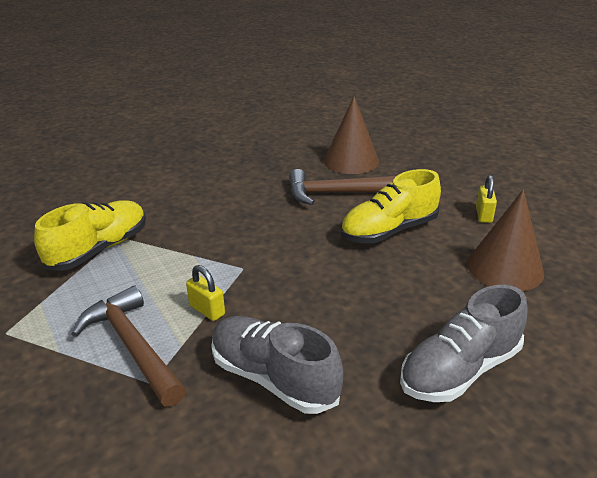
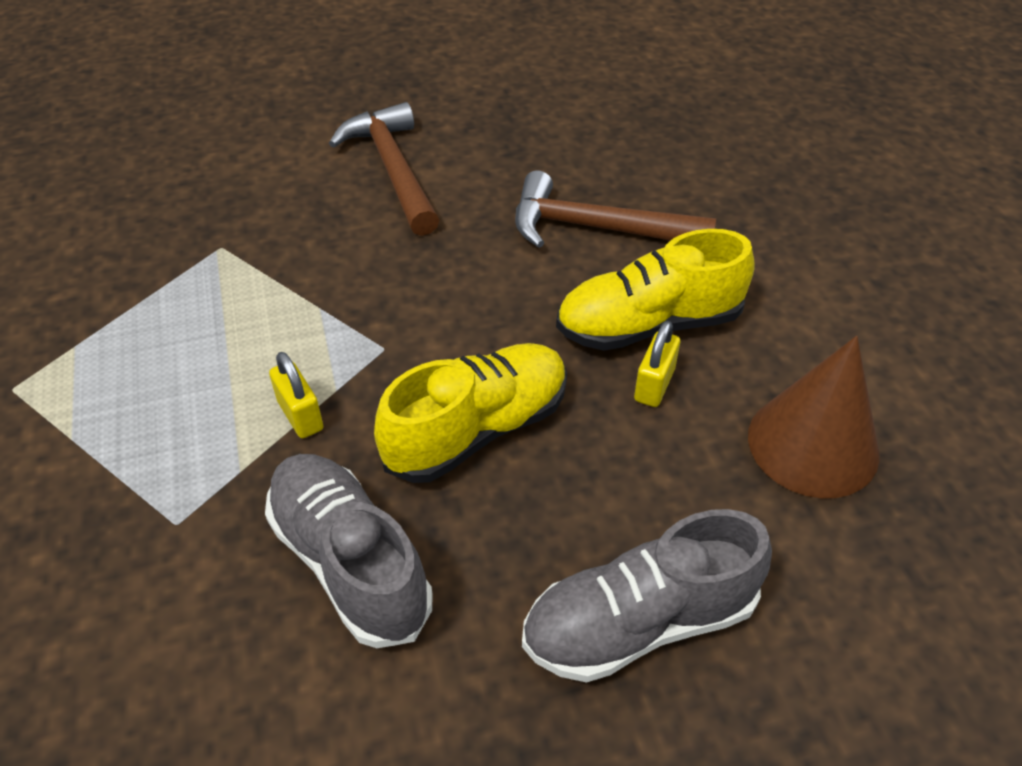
camera: 15 degrees right, 15 degrees up
yellow shoe [34,200,146,271] -> yellow shoe moved to [374,343,567,483]
brown hammer [72,285,186,407] -> brown hammer moved to [329,102,439,236]
brown cone [324,97,379,174] -> none
yellow padlock [476,175,497,223] -> yellow padlock moved to [634,321,680,407]

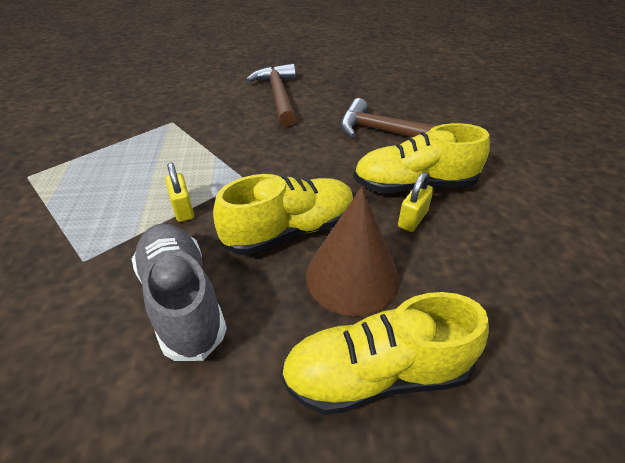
camera: 10 degrees right, 5 degrees down
grey shoe [522,509,772,683] -> yellow shoe [280,292,489,415]
brown cone [748,336,880,498] -> brown cone moved to [306,187,399,316]

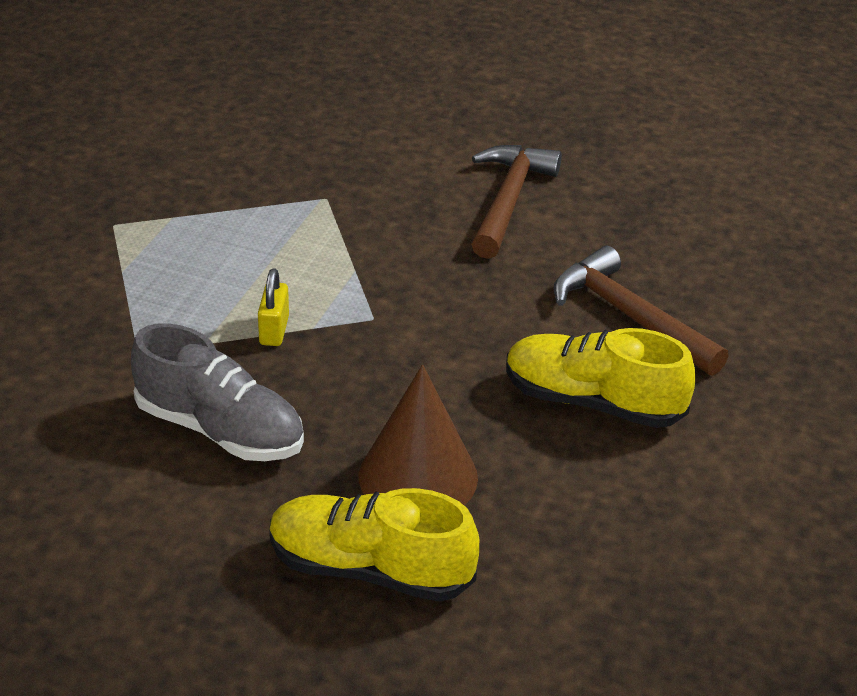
camera: 25 degrees right, 5 degrees down
grey shoe [132,223,227,361] -> grey shoe turned 120 degrees clockwise [131,323,304,461]
yellow shoe [213,174,354,255] -> none
yellow padlock [398,172,434,232] -> none

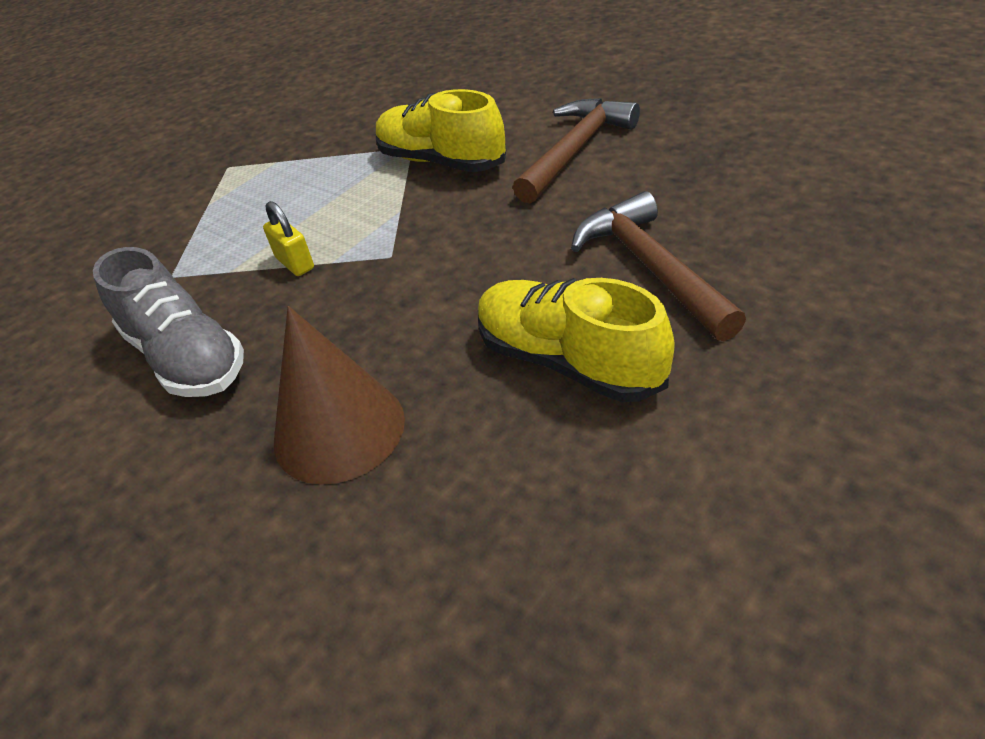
camera: 25 degrees right, 5 degrees up
yellow padlock [258,268,289,346] -> yellow padlock turned 60 degrees counterclockwise [263,201,314,276]
yellow shoe [269,488,479,602] -> yellow shoe moved to [376,89,506,172]

